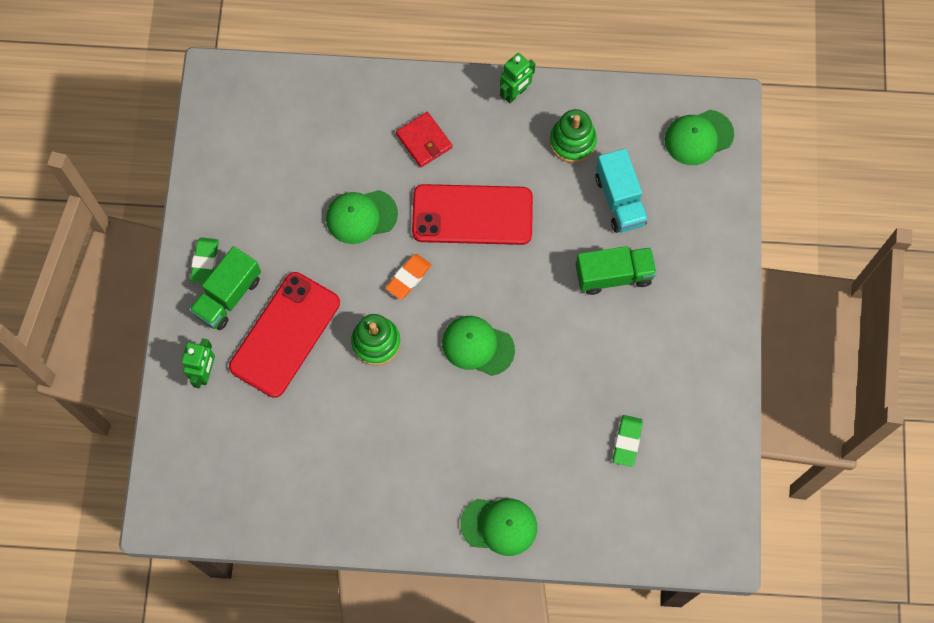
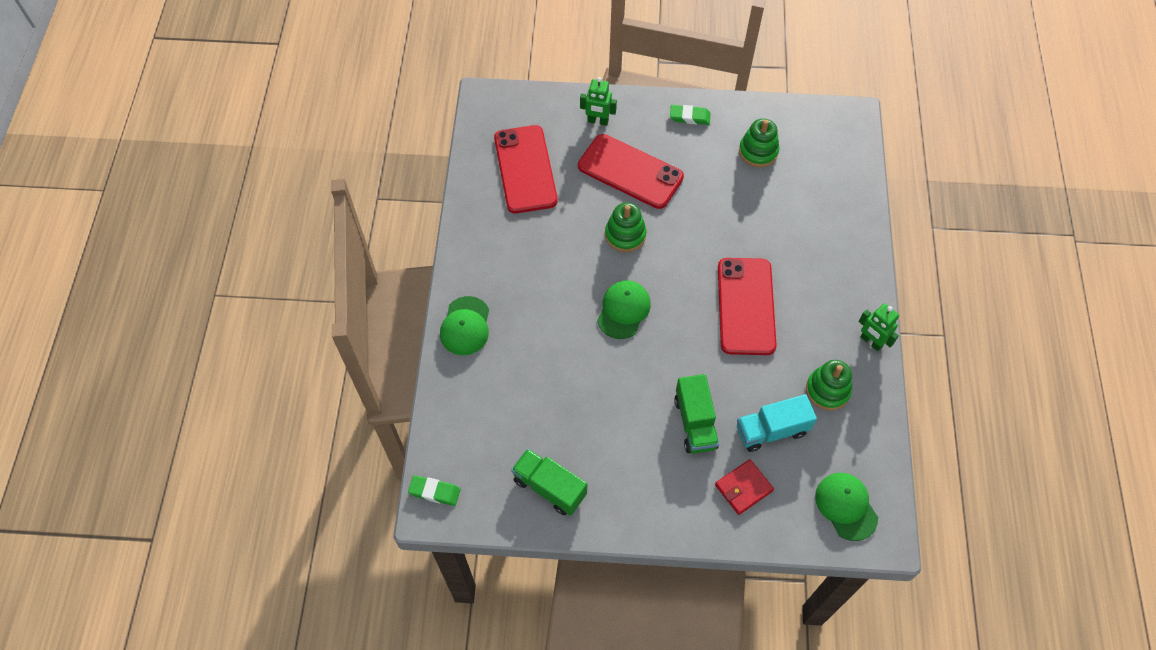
camera: 90 degrees right, 10 degrees down
green truck [189,246,261,330] -> green truck moved to [511,448,587,515]
green cap [326,190,398,244] -> none
orange eraser [386,254,431,299] -> none
red wallet [396,112,452,167] -> red wallet moved to [715,459,774,515]
green eraser [613,415,643,467] -> green eraser moved to [408,475,461,506]
none -> red phone [494,125,558,213]
none -> green stacking toy [739,118,779,167]

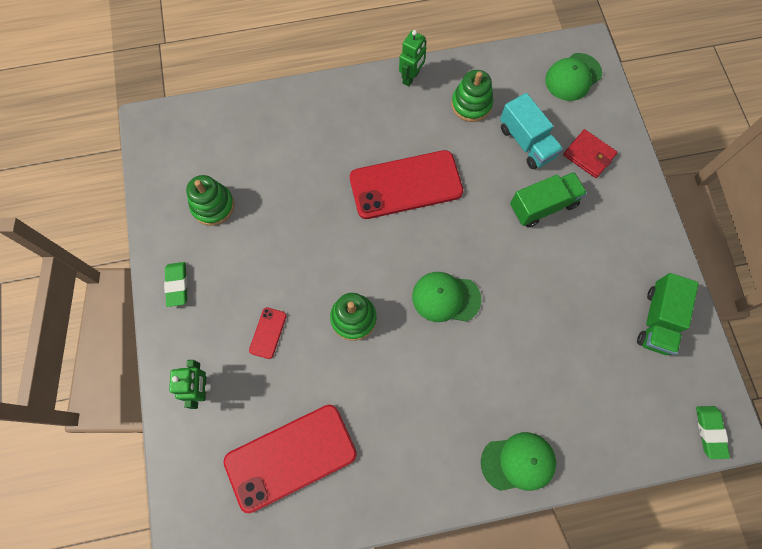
camera: 105 degrees left, 10 degrees up
red phone [578,134,684,209] -> red phone [249,307,287,359], size x0.42

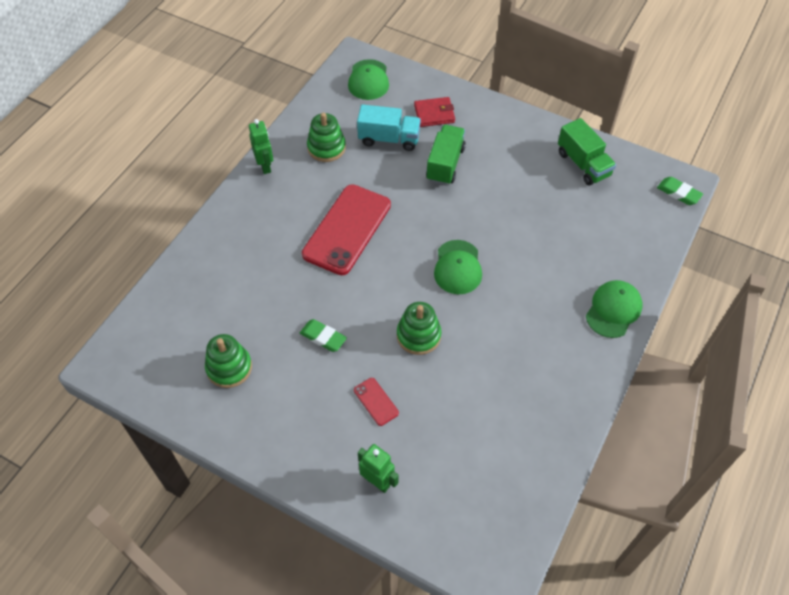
camera: 50 degrees left, 15 degrees down
green eraser [164,262,188,307] -> green eraser moved to [300,319,347,352]
red phone [224,405,357,513] -> none
green cap [412,272,482,322] -> green cap turned 45 degrees counterclockwise [434,240,482,294]

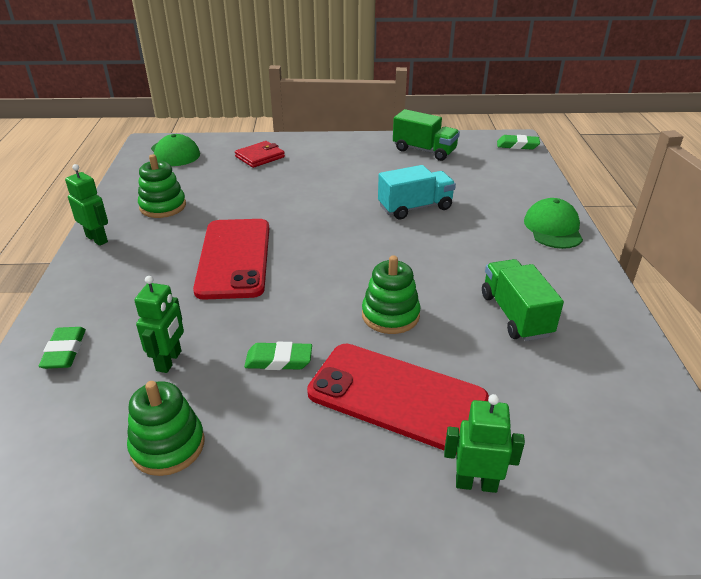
camera: 30 degrees left, 20 degrees down
red phone [354,378,399,426] -> red phone [307,344,489,454], size x2.36
turquoise truck [357,104,421,151] -> turquoise truck moved to [378,165,456,220]
green truck [426,125,466,185] -> green truck moved to [482,259,564,341]
green cap [434,240,482,294] -> none
none -> green eraser [39,327,86,369]
none -> green robot [134,276,184,373]

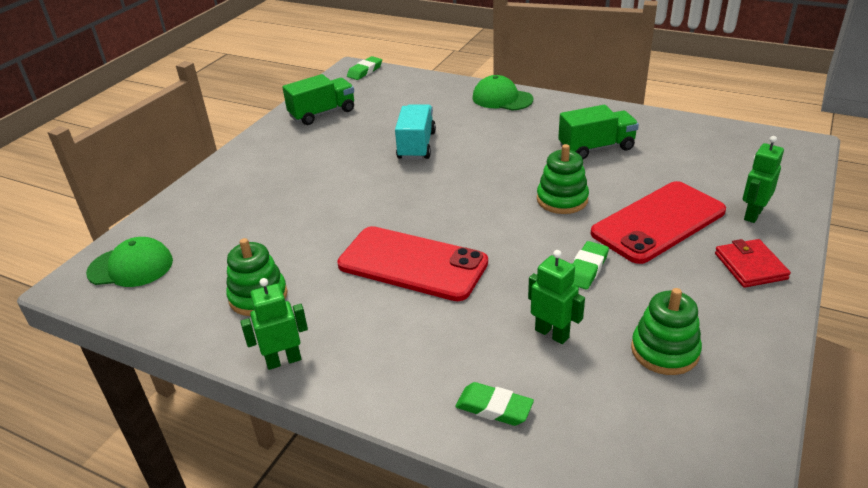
camera: 60 degrees left, 0 degrees up
red wallet [235,141,285,168] -> red wallet moved to [715,239,791,288]
green truck [482,259,564,341] -> green truck turned 150 degrees clockwise [558,105,639,159]

